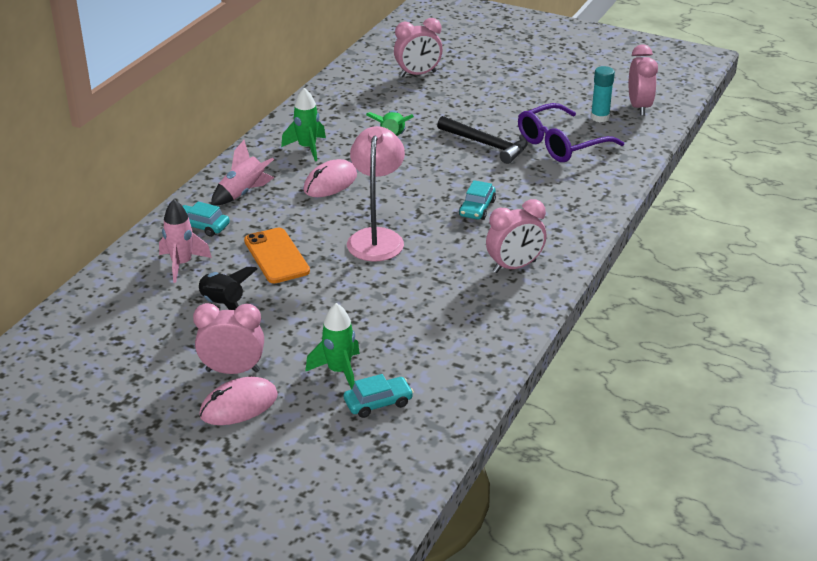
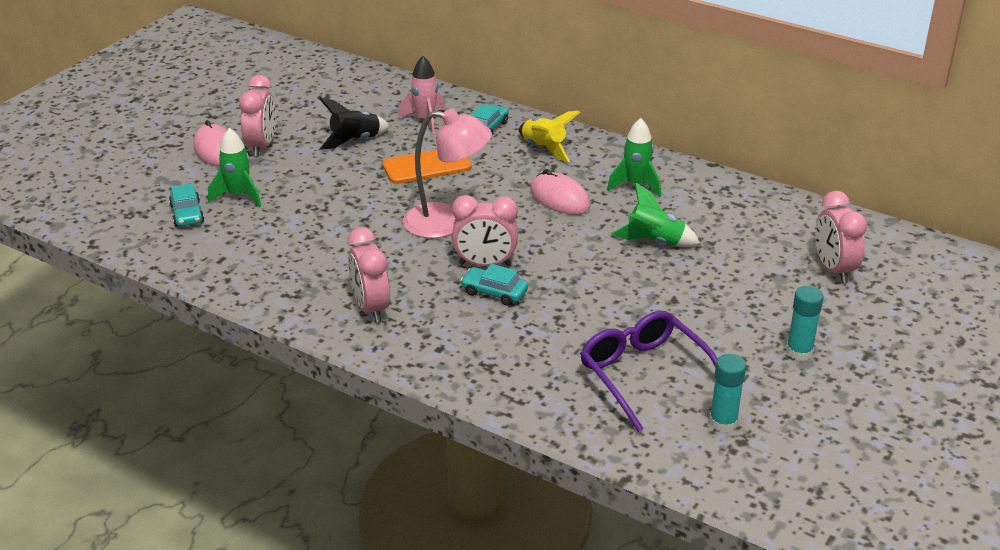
camera: 95 degrees right, 0 degrees up
pink rocket [211,140,275,205] -> yellow rocket [519,111,581,162]
black hammer [437,116,528,164] -> none
pink clock [629,44,658,116] -> pink clock moved to [452,195,518,267]
none -> turquoise glue stick [786,286,823,361]

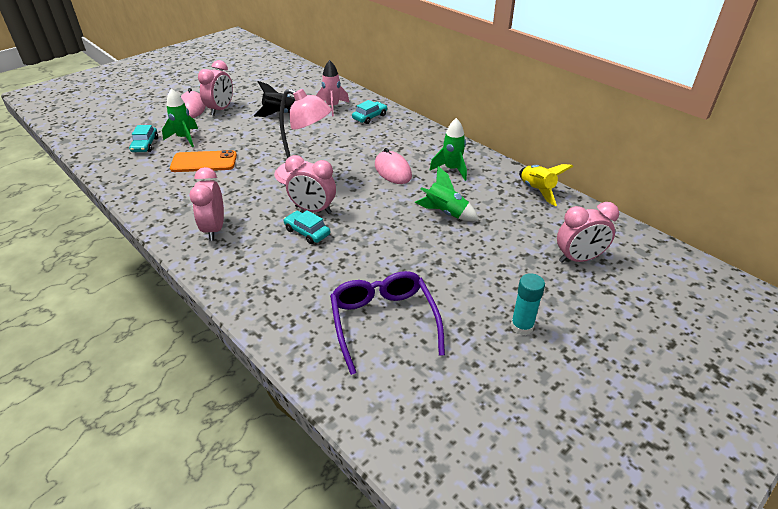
camera: 15 degrees right, 5 degrees up
orange phone [382,150,471,184] -> orange phone moved to [170,150,237,172]
yellow rocket [519,111,581,162] -> yellow rocket moved to [519,164,574,206]
turquoise glue stick [709,354,746,432] -> none
pink clock [815,191,867,283] -> pink clock turned 105 degrees counterclockwise [557,202,619,263]

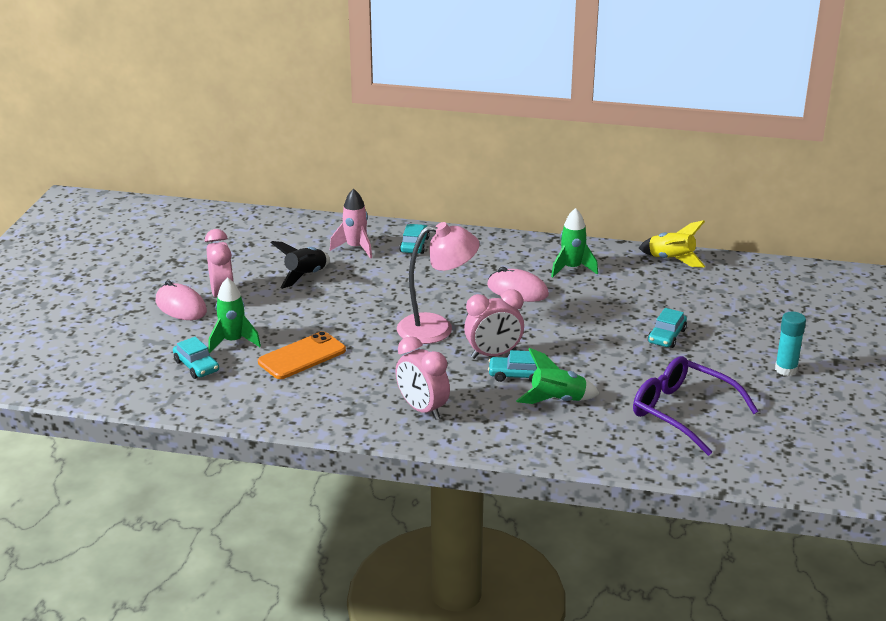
camera: 35 degrees left, 10 degrees down
green rocket [415,166,479,221] -> green rocket moved to [516,348,600,404]
pink clock [557,202,619,263] -> none
none -> turquoise car [648,308,687,348]

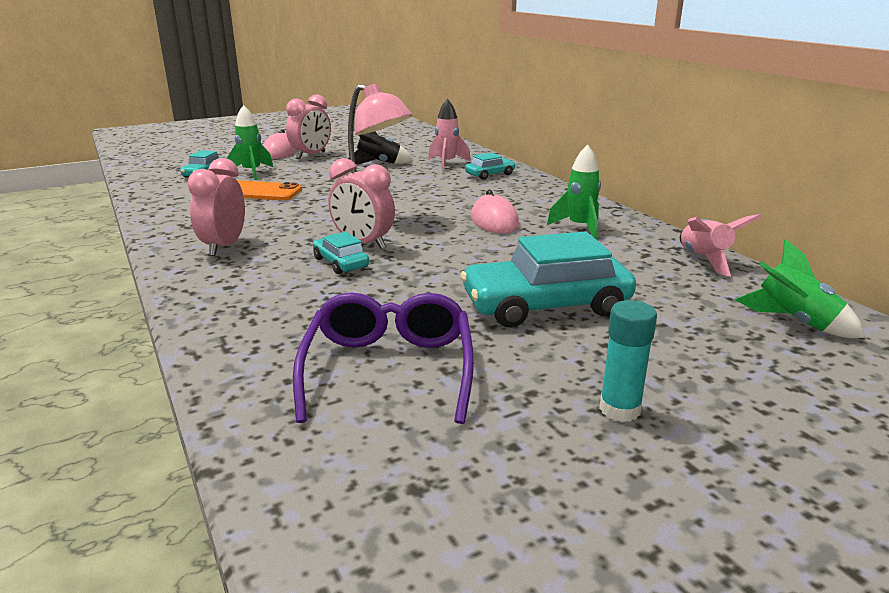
camera: 50 degrees right, 5 degrees down
green rocket [516,348,600,404] -> green rocket moved to [735,239,865,338]
yellow rocket [639,220,706,268] -> pink rocket [680,214,762,276]
turquoise car [648,308,687,348] -> turquoise car [461,231,636,327], size x2.02

